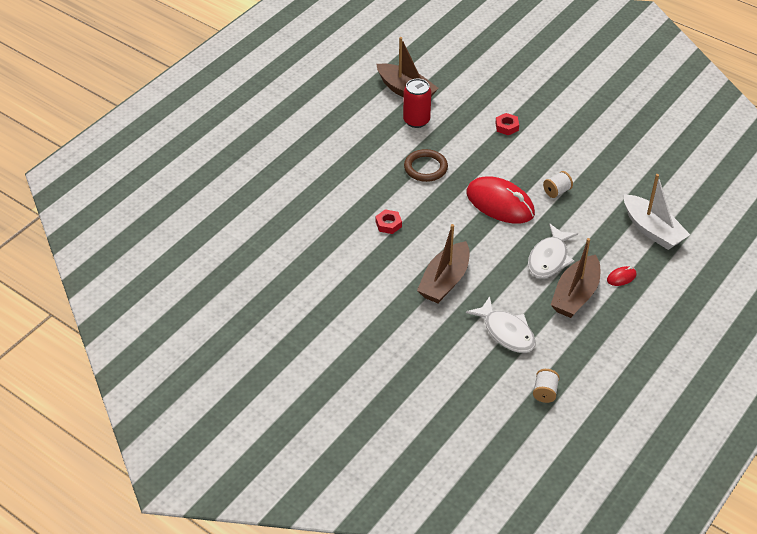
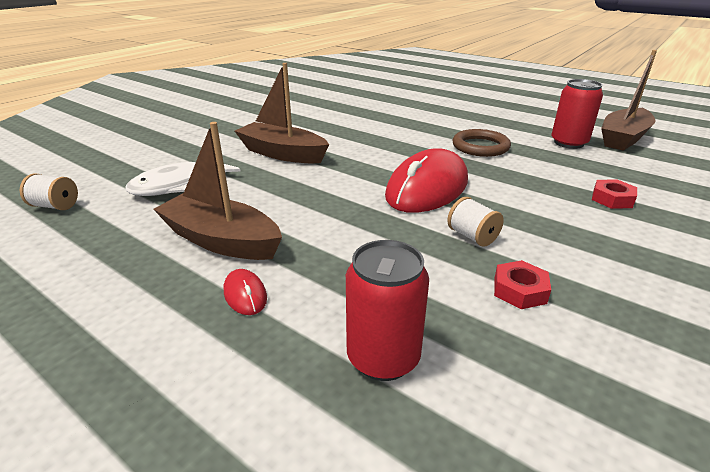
camera: 90 degrees right, 15 degrees down
red nut [376,209,402,234] -> red nut moved to [494,260,551,309]
white fish [528,224,578,278] -> none
white boat [624,174,690,250] -> red can [346,240,429,381]

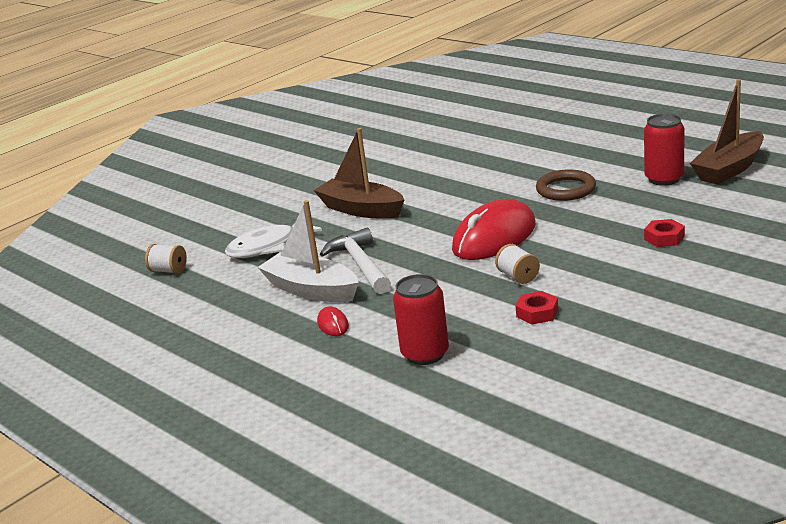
camera: 10 degrees right, 5 degrees down
brown boat [153,122,282,260] -> white boat [258,200,359,302]
none -> white hammer [320,228,391,294]

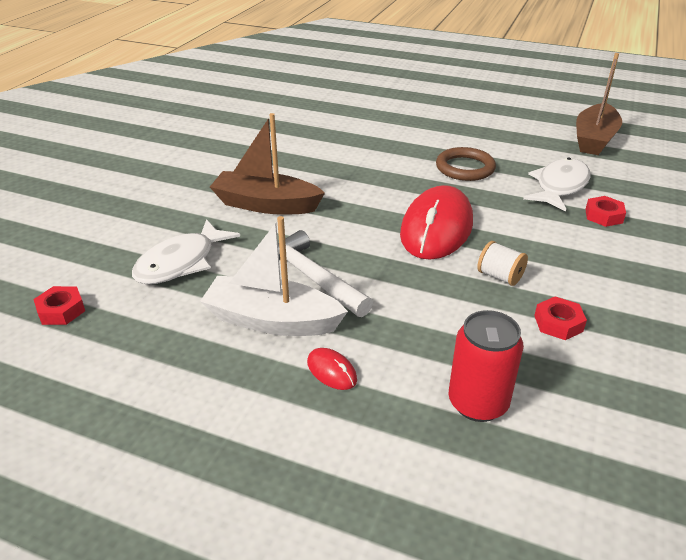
camera: 25 degrees left, 10 degrees up
white spool [145,244,187,274] -> red nut [33,286,85,325]
red can [644,114,684,186] -> none
none -> white fish [523,157,591,212]

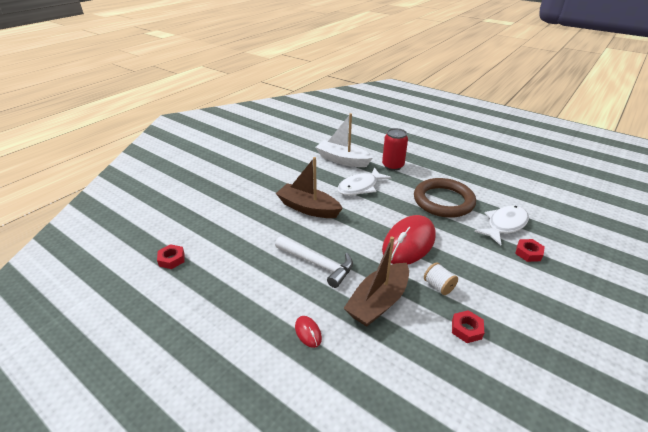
camera: 15 degrees right, 0 degrees up
white fish [132,219,240,284] -> white fish moved to [338,167,391,195]
white boat [200,216,348,336] -> white boat moved to [315,113,373,167]
white hammer [278,230,373,317] -> white hammer turned 150 degrees clockwise [275,236,353,288]
brown ring [436,147,496,181] -> brown ring [414,178,476,218], size x1.55
red can [449,310,524,422] -> red can moved to [382,128,408,171]
brown boat [576,53,622,155] -> brown boat moved to [344,236,409,327]

